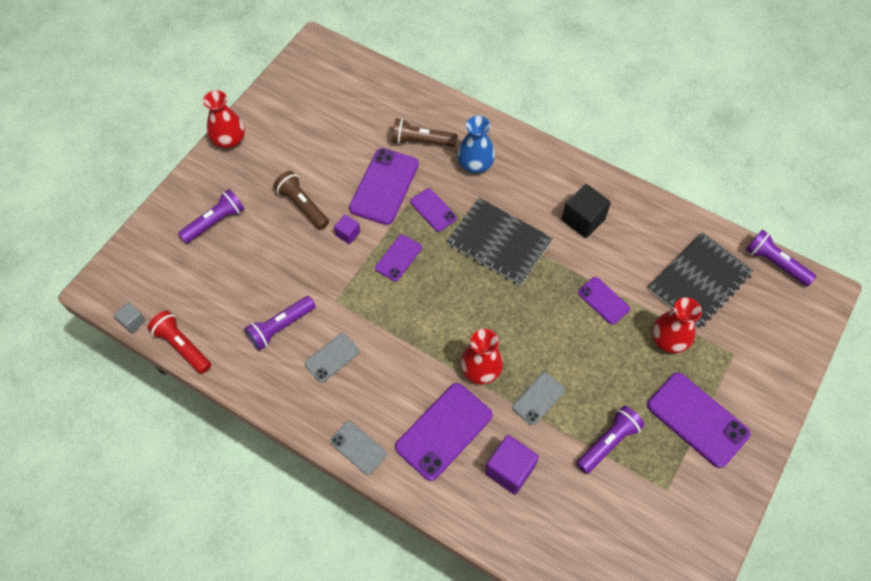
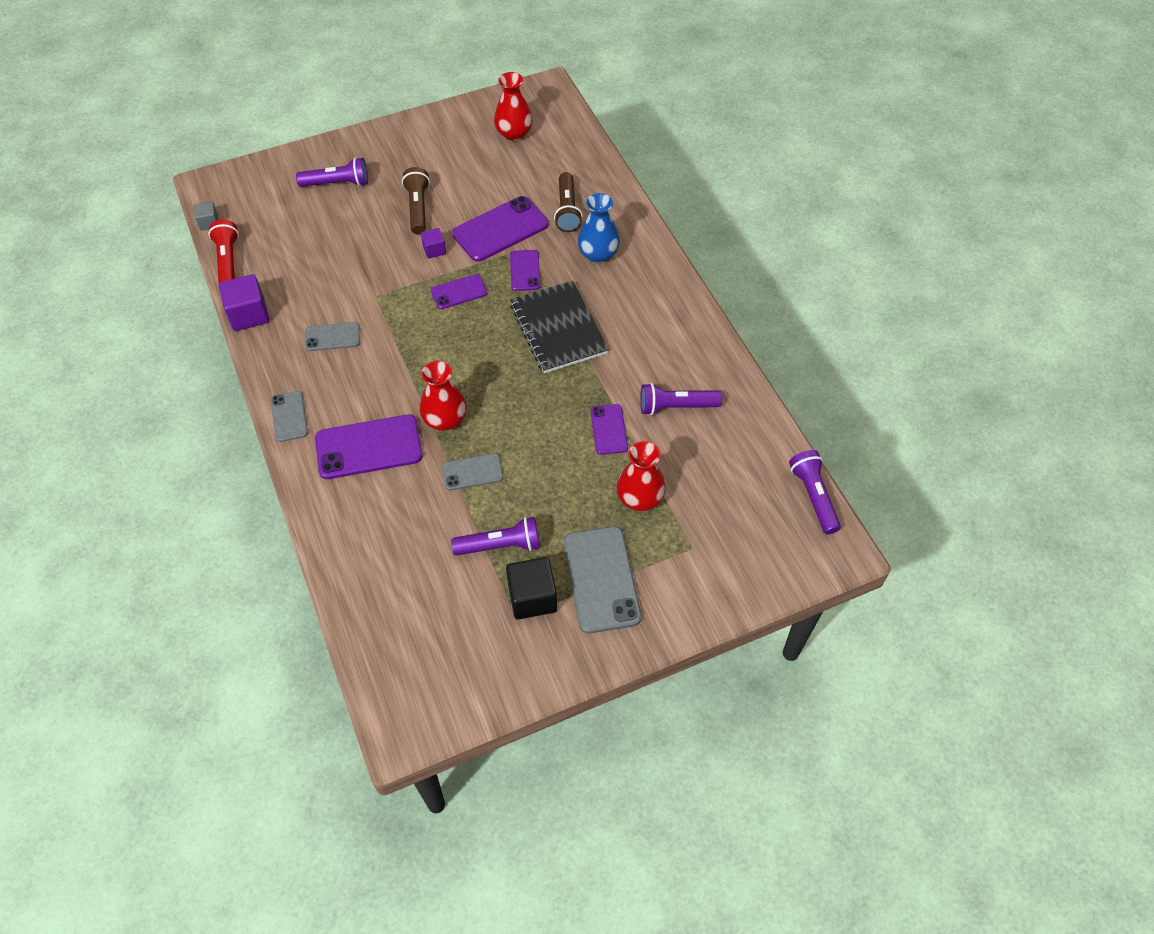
camera: 35 degrees right, 5 degrees down
red vase [203,90,245,148] -> red vase moved to [494,72,533,141]
purple flashlight [244,296,316,351] -> purple flashlight moved to [640,383,722,415]
brown flashlight [392,118,457,147] -> brown flashlight turned 135 degrees counterclockwise [554,172,583,232]
purple cube [485,435,539,494] -> purple cube moved to [219,274,269,331]
black cube [562,184,611,238] -> black cube moved to [506,557,557,620]
purple phone [647,372,750,468] -> grey phone [564,526,642,634]
black notebook [648,232,753,329] -> none

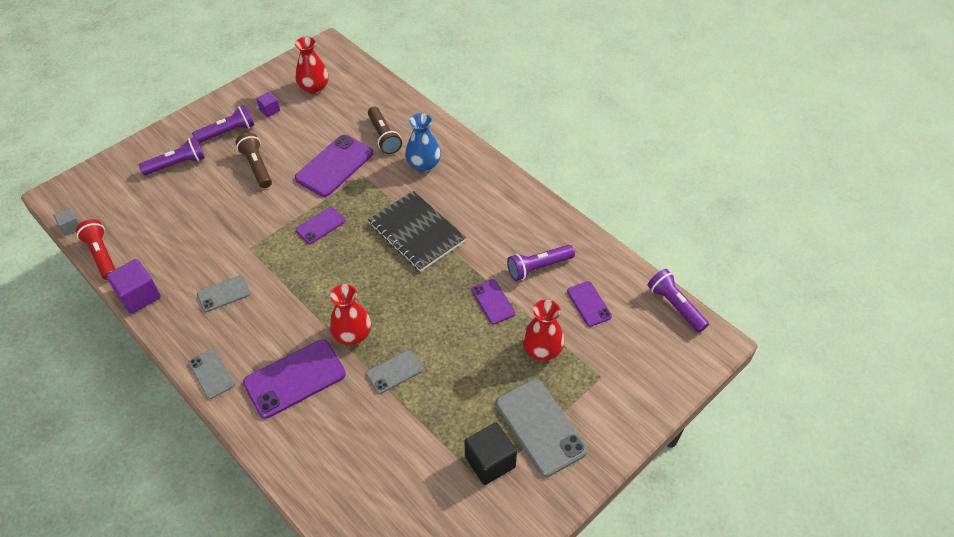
camera: 20 degrees left, 5 degrees down
purple cube [421,228,446,259] -> purple cube moved to [256,92,280,117]
purple flashlight [451,517,540,556] -> purple flashlight moved to [192,105,254,143]
purple phone [510,250,541,291] -> purple phone moved to [567,281,612,327]

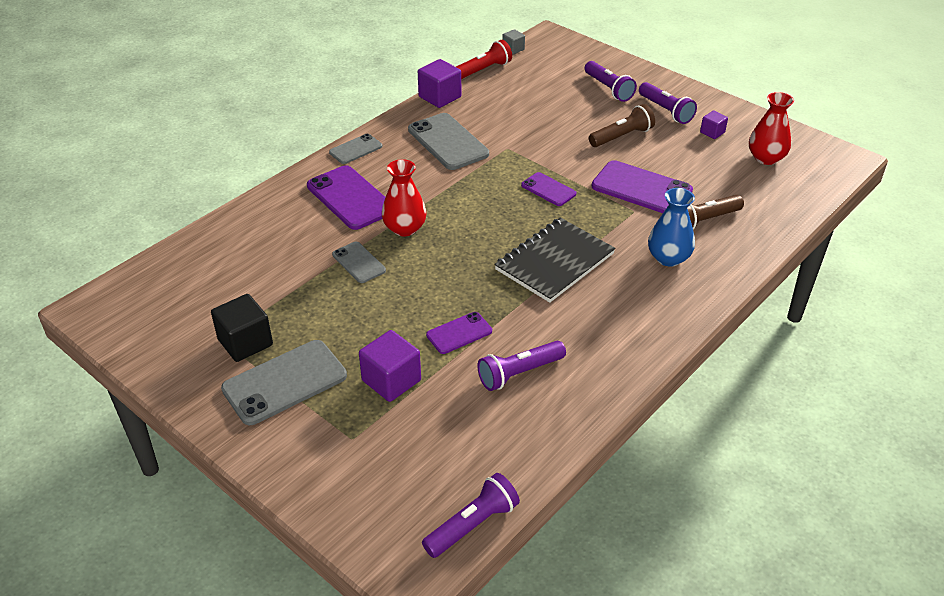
camera: 85 degrees right, 10 degrees down
grey phone [197,275,251,312] -> grey phone [408,113,489,170], size x1.78
purple flashlight [507,245,575,281] -> purple flashlight turned 90 degrees counterclockwise [477,341,566,391]
red vase [522,299,565,361] -> purple cube [359,330,421,402]
purple phone [567,281,612,327] -> none

